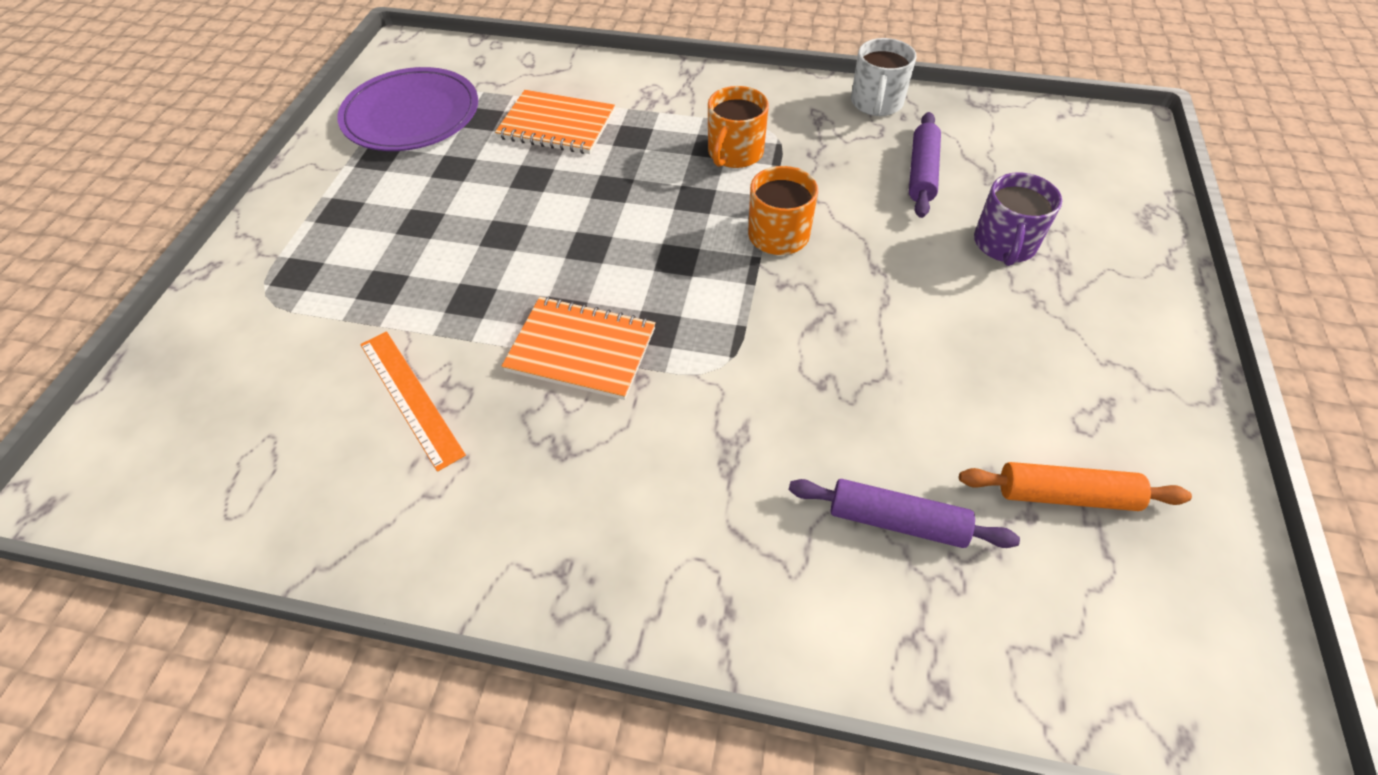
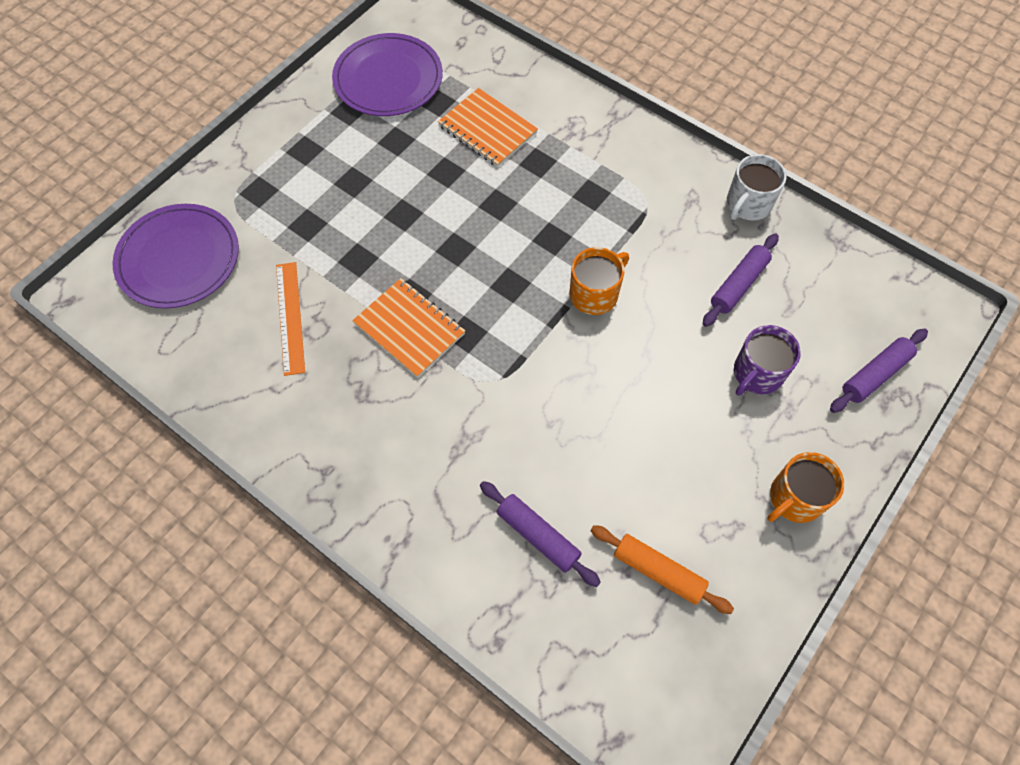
camera: 25 degrees right, 10 degrees up
orange mug [708,86,769,168] -> orange mug moved to [767,452,844,523]
none -> purple plate [112,204,239,308]
none -> purple rolling pin [830,328,928,413]

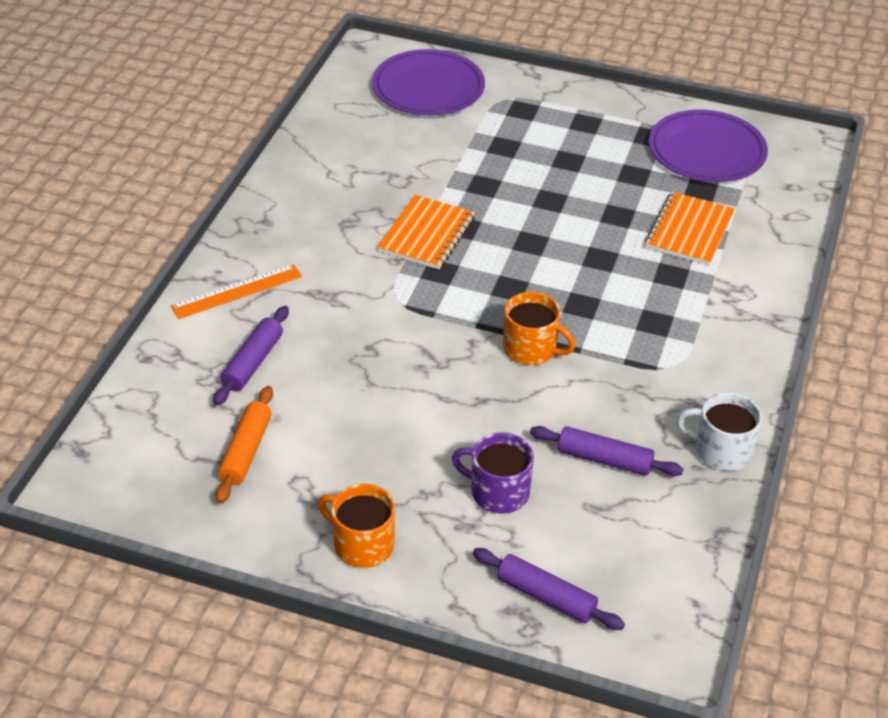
camera: 70 degrees right, 20 degrees down
orange ruler [276,262,305,376] -> orange ruler moved to [170,264,302,319]

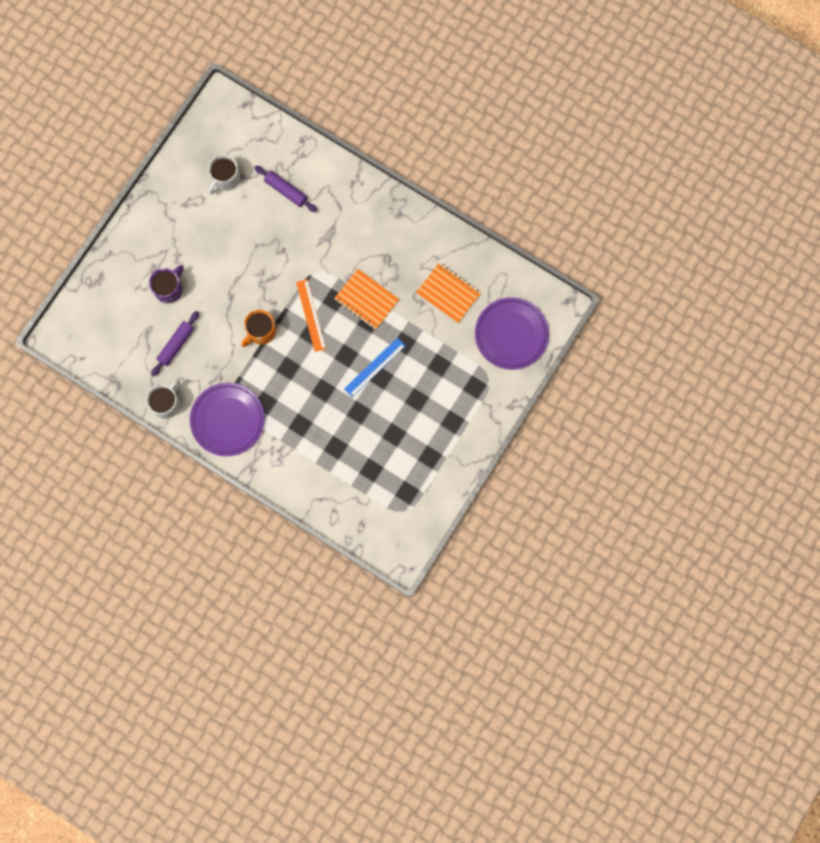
camera: 105 degrees right, 35 degrees up
orange ruler [170,264,302,319] -> orange ruler moved to [296,279,326,352]
orange rolling pin [215,386,273,504] -> white mug [208,154,240,194]
orange mug [318,484,395,568] -> none
purple rolling pin [473,548,625,630] -> none
orange notebook [645,192,735,265] -> orange notebook moved to [416,263,481,323]
purple plate [649,110,768,182] -> purple plate moved to [190,383,265,456]
none -> blue ruler [344,338,405,397]

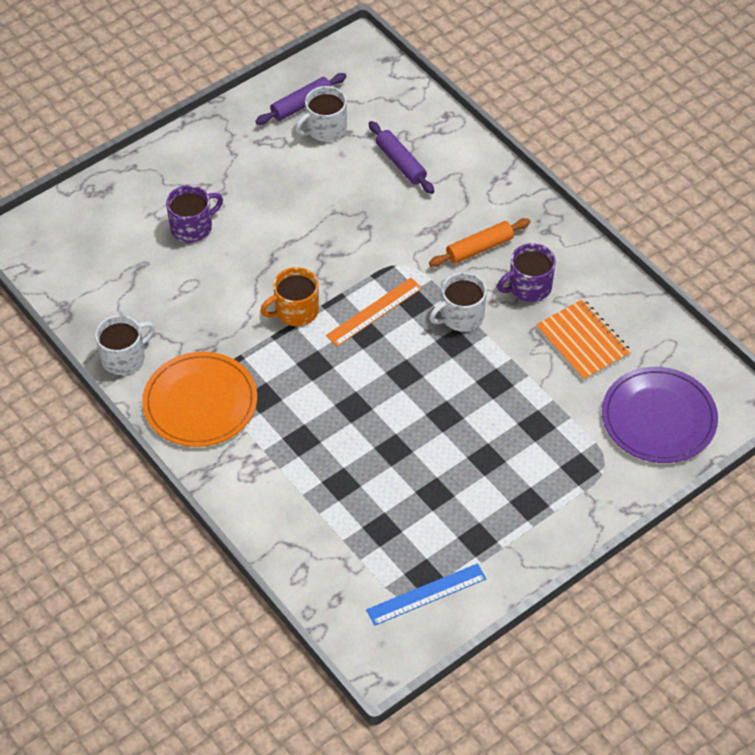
camera: 20 degrees right, 25 degrees down
purple rolling pin [151,311,199,377] -> purple rolling pin moved to [255,73,347,125]
purple plate [190,383,265,456] -> orange plate [142,352,257,447]
orange ruler [296,279,326,352] -> orange ruler turned 45 degrees clockwise [326,278,422,347]
orange notebook [334,269,399,330] -> white mug [429,272,487,331]
blue ruler [344,338,405,397] -> blue ruler moved to [366,563,486,626]
none -> orange rolling pin [429,218,530,267]
none -> purple mug [497,243,556,302]

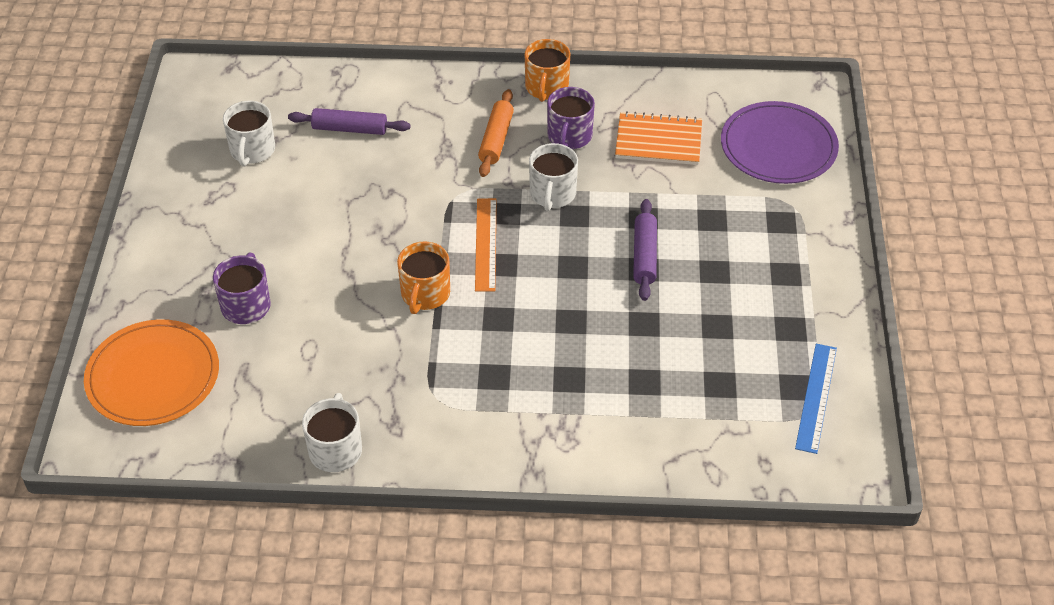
camera: 50 degrees left, 5 degrees down
orange plate [142,352,257,447] -> orange plate moved to [84,319,219,426]
purple rolling pin [255,73,347,125] -> purple rolling pin moved to [633,199,657,301]
none -> orange mug [525,39,570,102]

